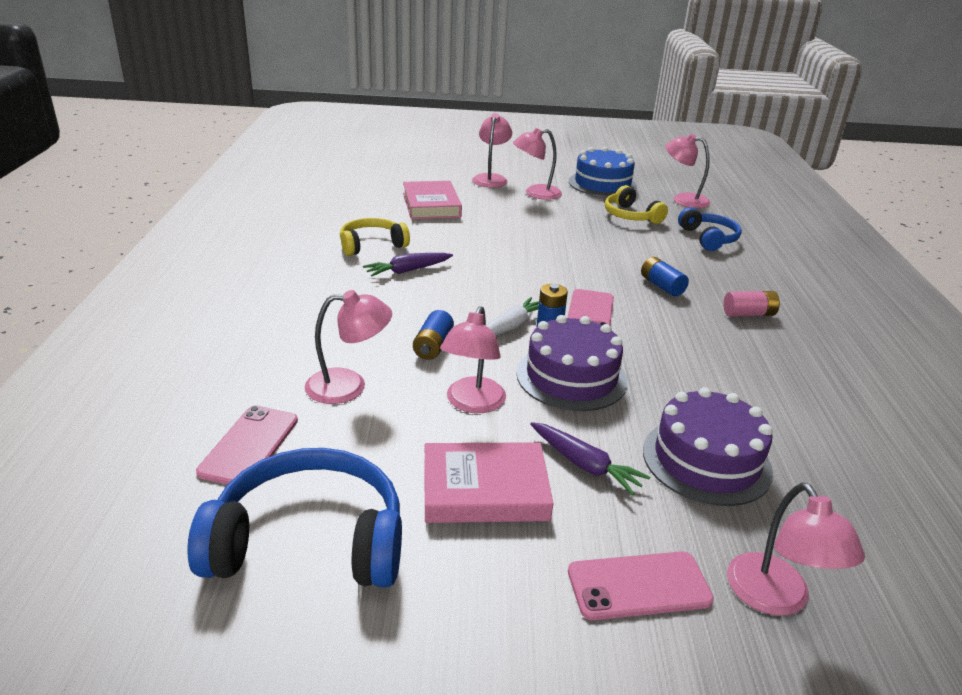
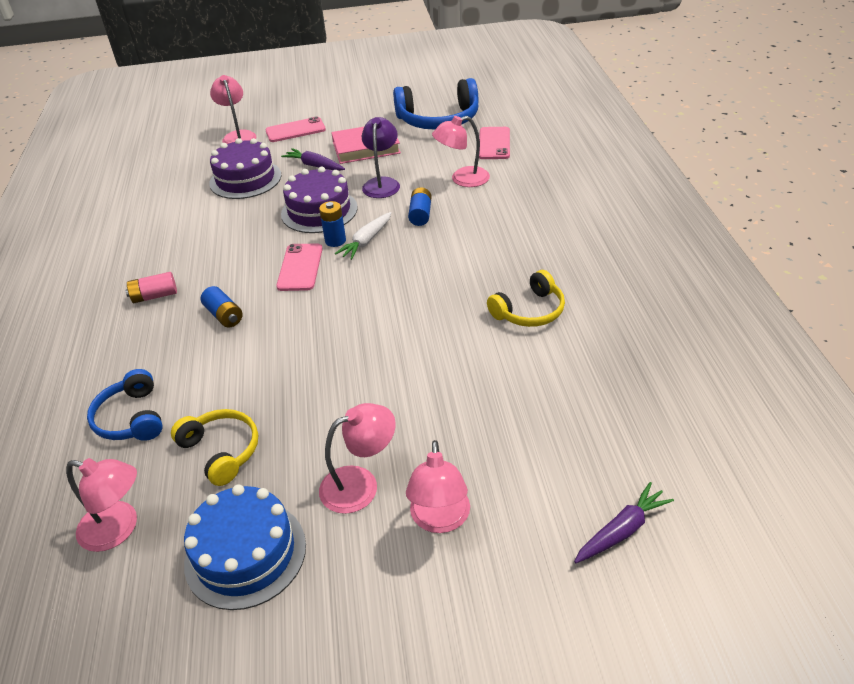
camera: 175 degrees right, 10 degrees up
purple carrot [363,253,453,277] -> purple carrot moved to [574,482,674,563]
pink book [403,181,462,219] -> none
pink lamp [440,306,506,413] -> purple lamp [362,117,400,198]

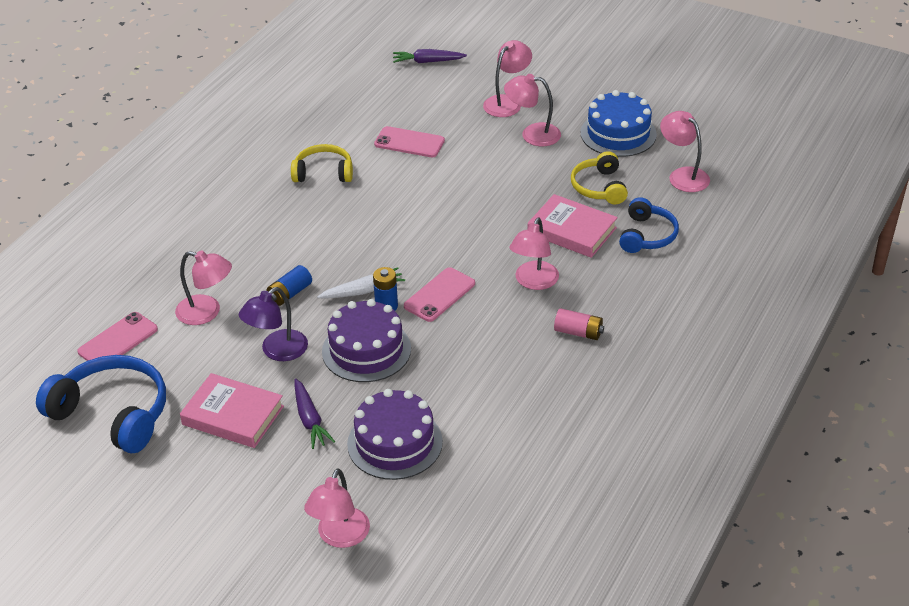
camera: 145 degrees left, 0 degrees up
blue battery [201,286,243,327] -> pink lamp [509,218,559,290]
pink phone [265,116,326,142] -> pink phone moved to [374,126,445,157]
none -> pink book [528,194,618,258]

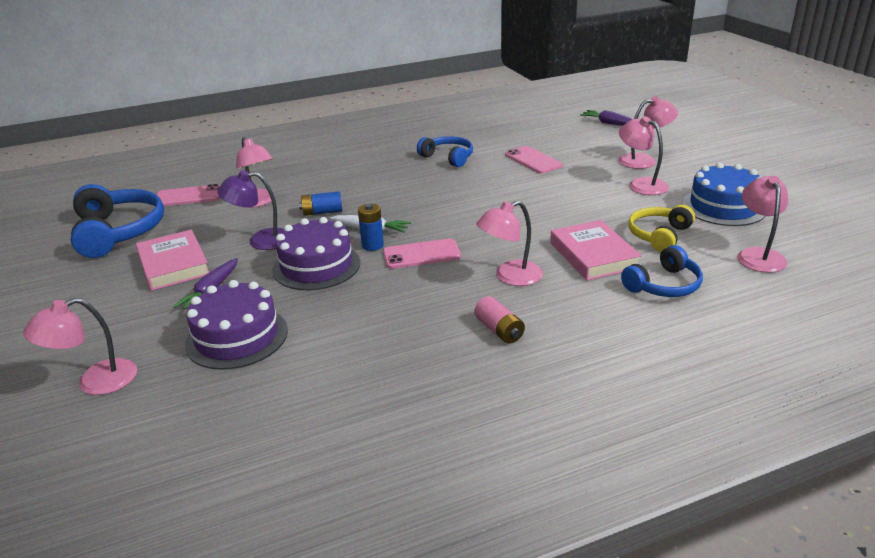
camera: 40 degrees right, 10 degrees down
yellow headphones [291,144,353,182] -> blue headphones [417,136,473,167]

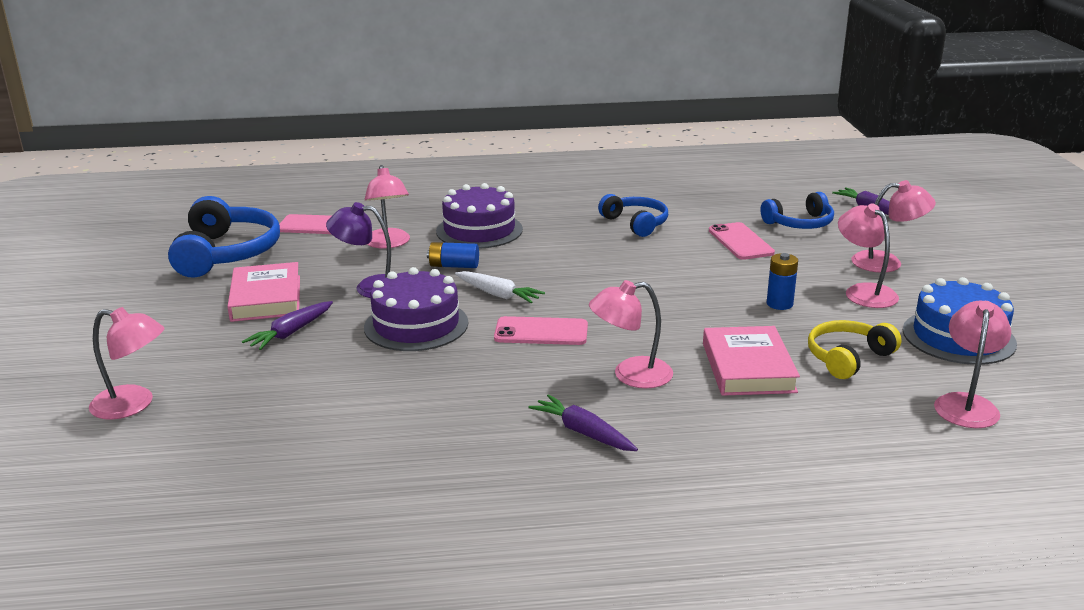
camera: 15 degrees right, 5 degrees down
pink lamp [23,298,137,395] -> pink lamp turned 150 degrees counterclockwise [89,307,164,420]
purple cake [185,280,288,370] -> purple cake moved to [436,183,523,249]
blue battery [358,204,384,251] -> blue battery moved to [766,253,798,310]
pink battery [474,296,525,344] -> purple carrot [528,394,638,451]
blue headphones [621,245,703,297] -> blue headphones moved to [761,192,834,229]

